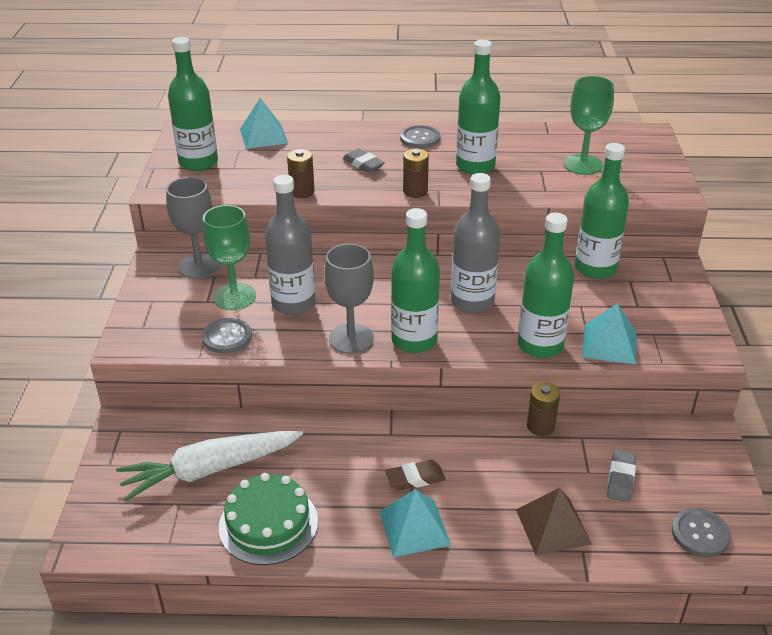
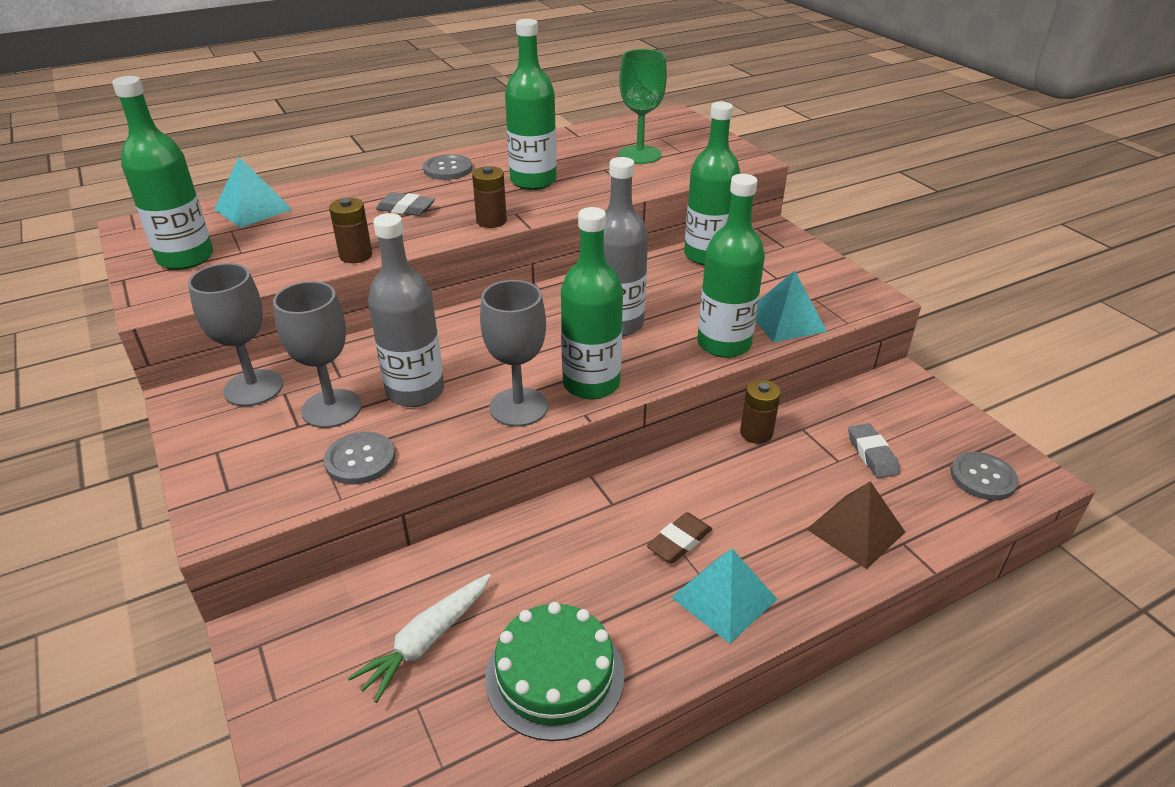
camera: 30 degrees left, 0 degrees up
white carrot [116,431,303,502] -> white carrot [348,574,491,703], size x0.65
green goblet [203,205,256,310] -> grey goblet [273,281,362,428]

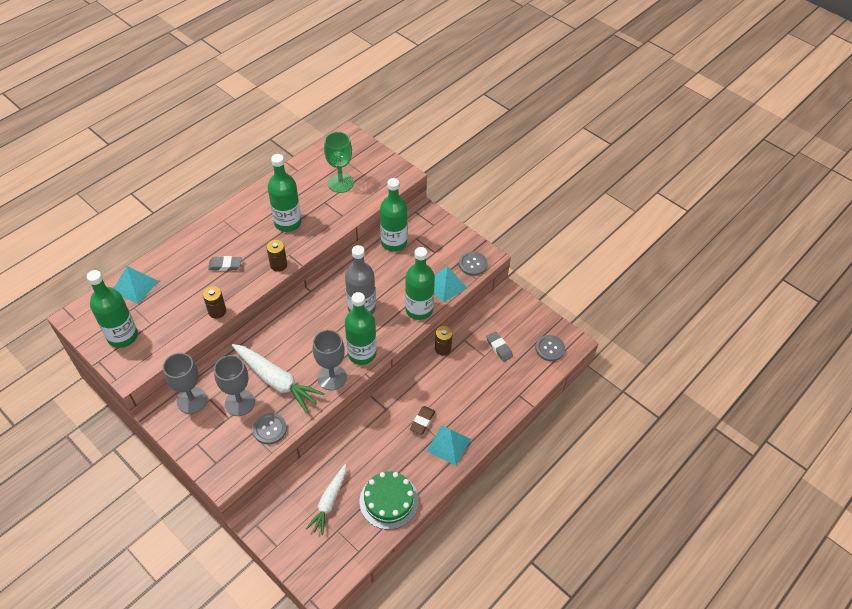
camera: 20 degrees left, 15 degrees up
grey bottle [368,213,444,407] -> white carrot [232,344,325,413]
grey button [423,154,472,180] -> grey button moved to [459,251,488,276]
brown pyramid [807,481,905,569] -> none

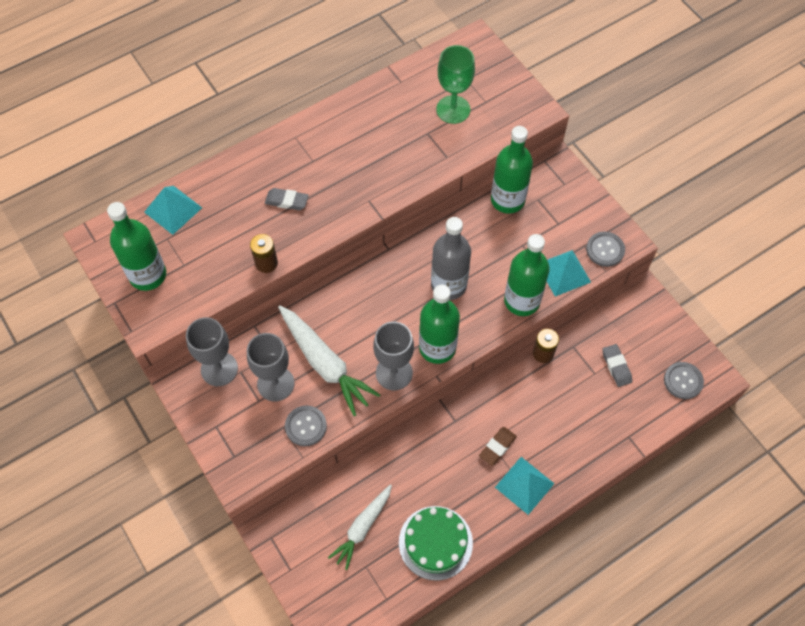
camera: 15 degrees right, 10 degrees up
brown battery [267,240,287,272] -> none
green bottle [268,154,301,232] -> none

